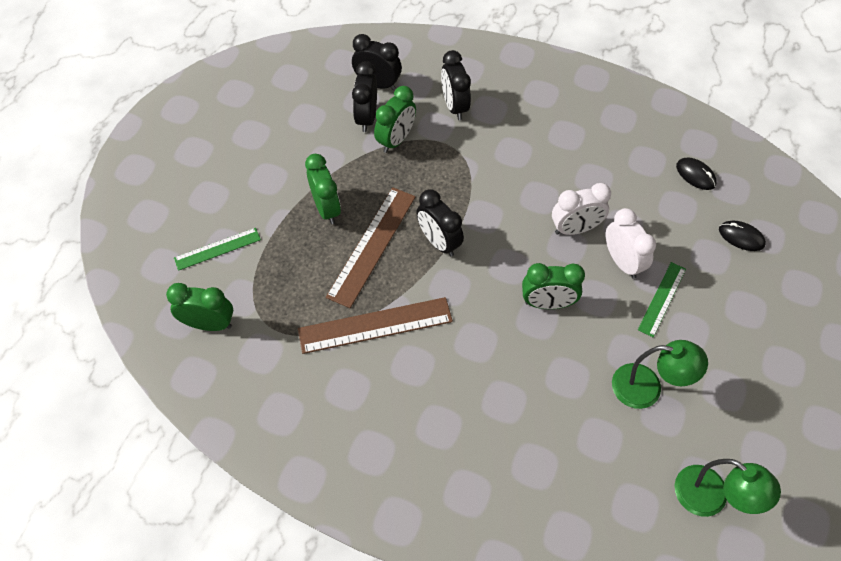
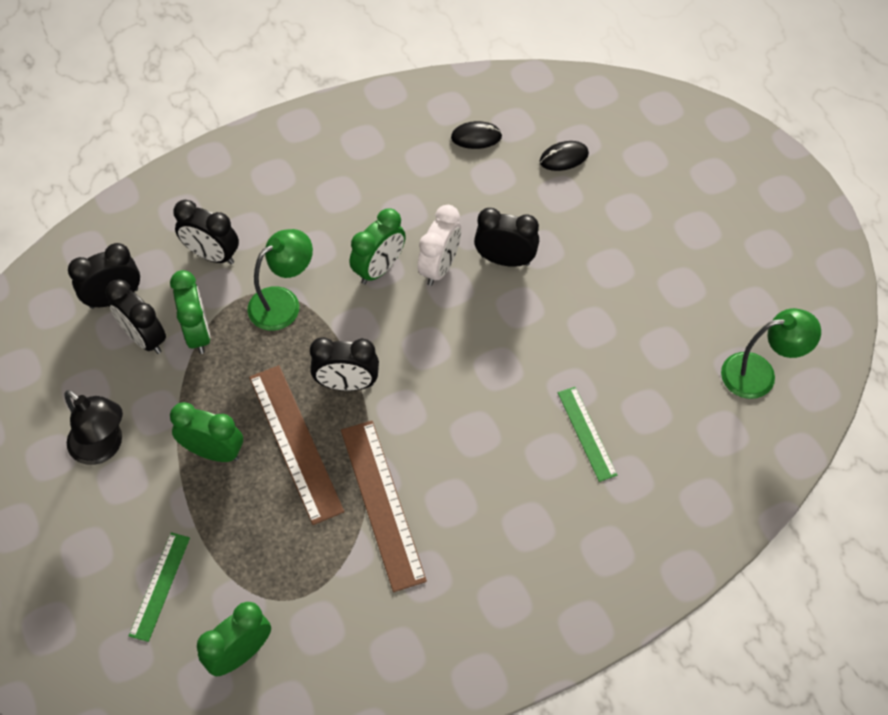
camera: 50 degrees left, 0 degrees up
brown ruler [298,297,453,354] -> brown ruler turned 45 degrees counterclockwise [341,421,427,592]
green clock [522,263,585,309] -> green clock moved to [350,208,406,284]
white clock [606,208,656,279] -> black clock [474,208,539,267]
green lamp [612,340,708,409] -> green lamp moved to [247,229,313,331]
green ruler [638,262,686,337] -> green ruler moved to [558,387,617,482]
none -> black lamp [65,390,123,465]

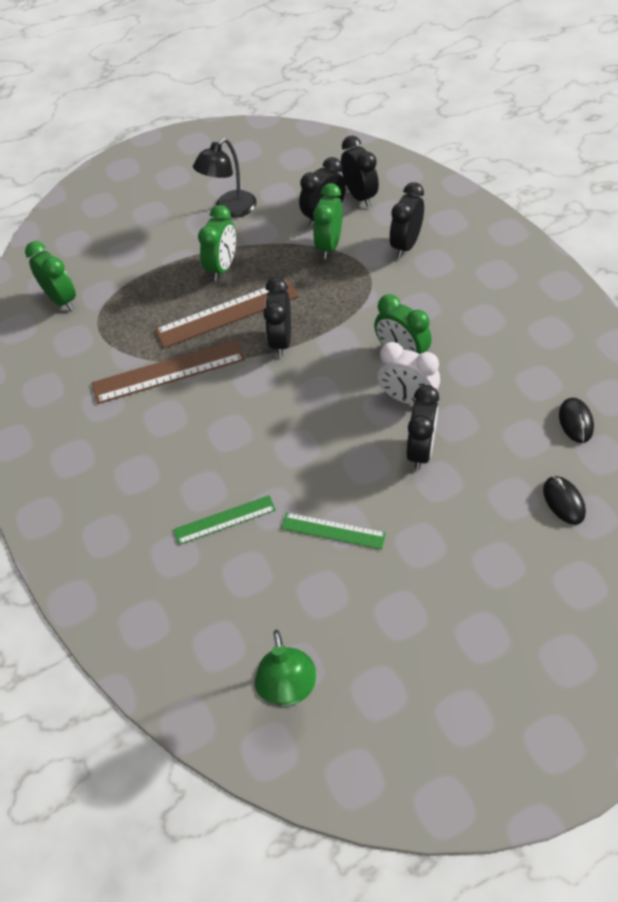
camera: 95 degrees right, 5 degrees down
green ruler [129,532,190,642] -> green ruler moved to [281,512,386,550]
green clock [170,270,211,354] -> green clock turned 120 degrees clockwise [313,183,343,259]
green lamp [247,229,313,331] -> none

